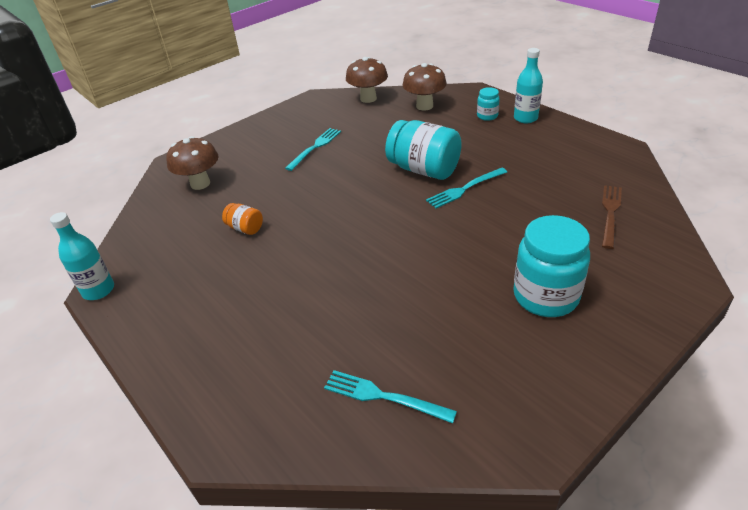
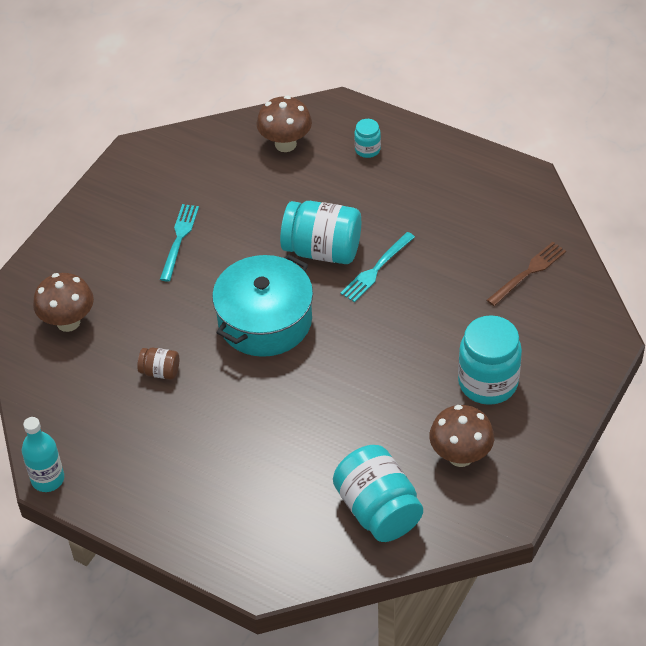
camera: 20 degrees left, 10 degrees up
orange jar [222,203,263,235] -> brown jar [137,348,179,380]
turquoise fork [324,370,457,423] -> turquoise jar [333,445,423,542]
brown mushroom [346,57,388,103] -> brown mushroom moved to [429,405,494,467]
turquoise bottle [514,48,543,123] -> none
brown fork [602,185,622,249] -> brown fork turned 45 degrees clockwise [487,242,566,306]
none -> turquoise pot [212,254,313,357]

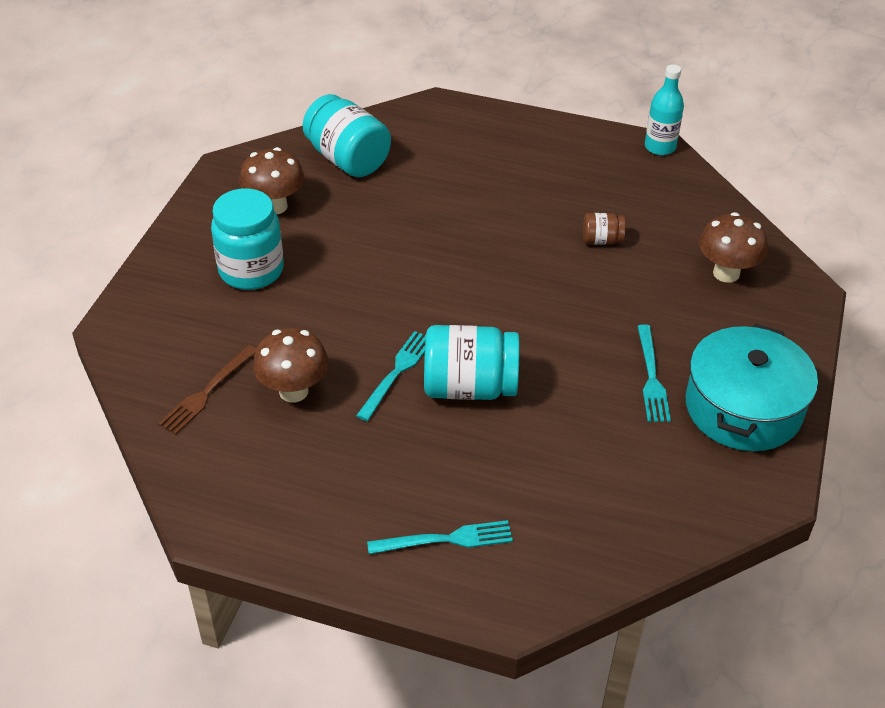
camera: 165 degrees right, 5 degrees down
turquoise pot [212,254,313,357] -> turquoise pot moved to [686,324,818,451]
brown mushroom [257,96,312,152] -> brown mushroom moved to [253,328,328,402]
turquoise jar [354,119,381,158] -> turquoise fork [367,520,513,554]

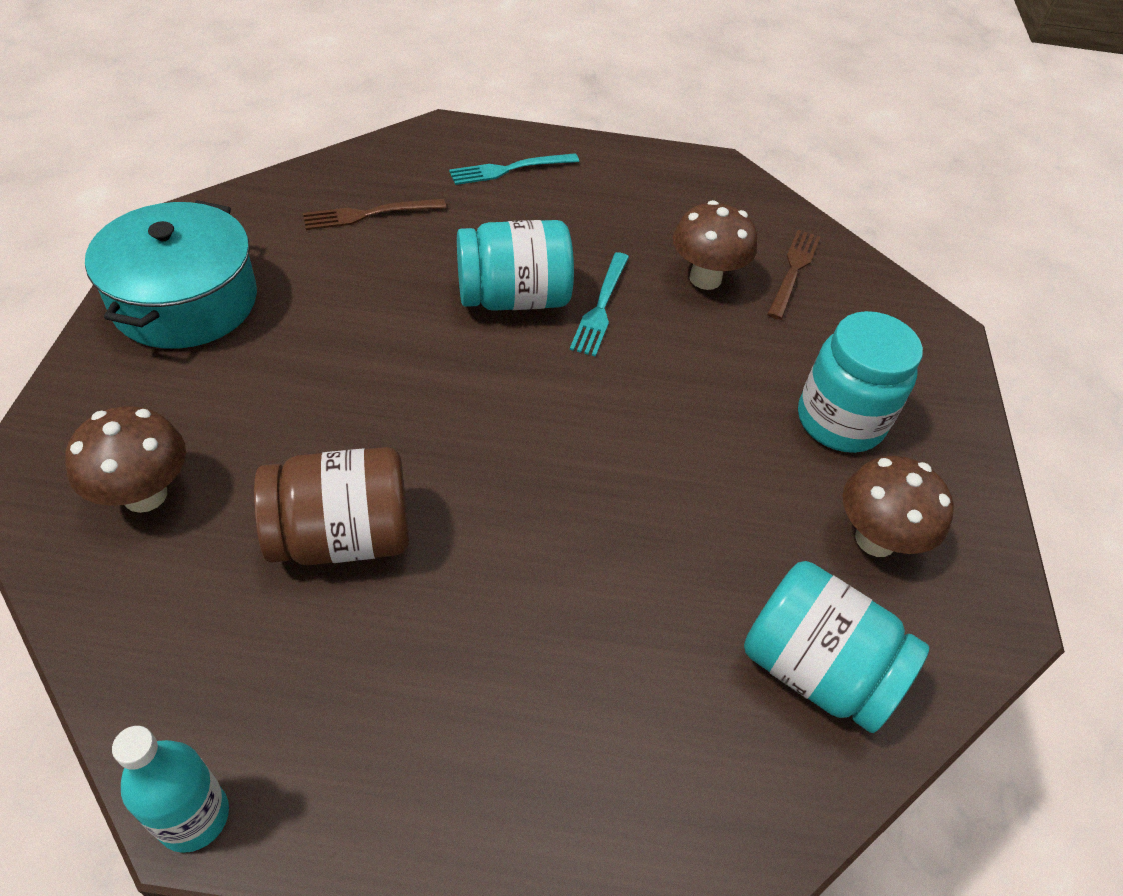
camera: 165 degrees right, 5 degrees up
brown jar [583,213,626,245] -> brown jar [254,447,409,565], size x2.07
turquoise fork [637,325,671,422] -> none
none -> brown fork [303,199,446,230]

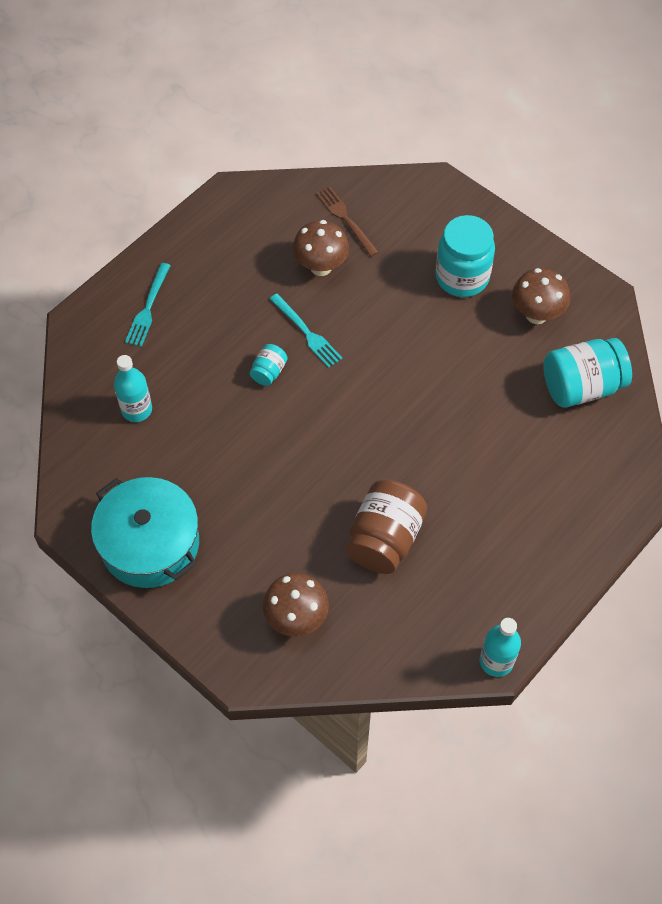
camera: 50 degrees left, 10 degrees up
brown fork [303,199,446,230] -> turquoise bottle [114,355,152,422]
turquoise jar [457,220,574,311] -> turquoise jar [250,344,288,386], size x0.48

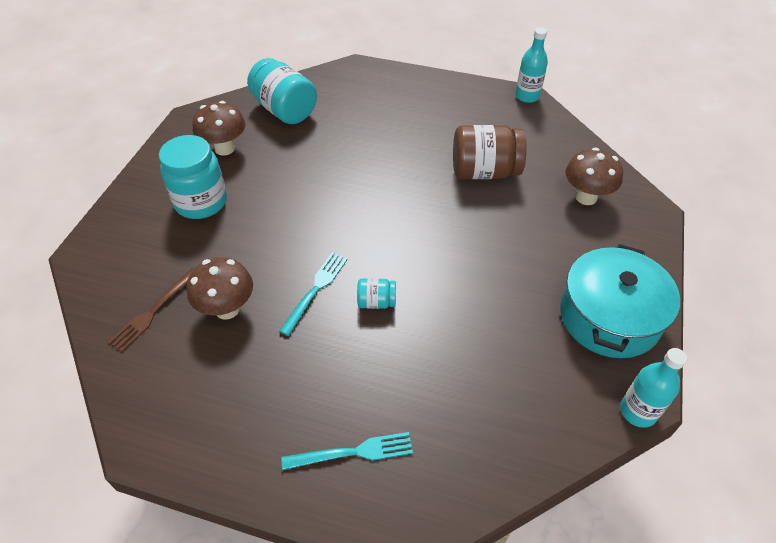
camera: 115 degrees left, 10 degrees down
turquoise bottle [114,355,152,422] -> turquoise bottle moved to [620,348,687,428]

